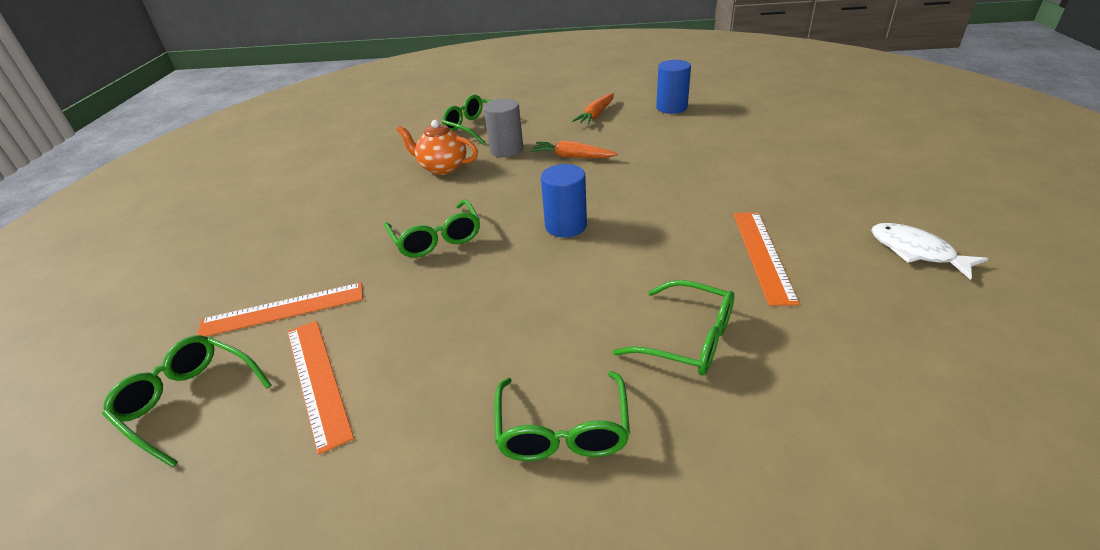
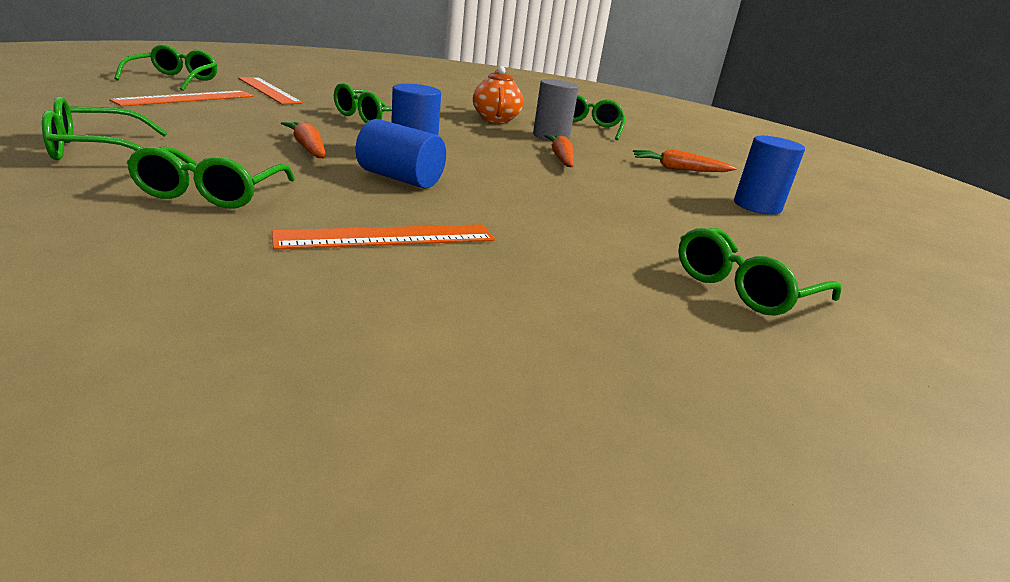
camera: 60 degrees right, 10 degrees down
white fish [871,223,988,280] -> none
none -> orange carrot [281,122,326,158]
none -> blue cylinder [356,119,446,188]
none -> green glasses [678,228,841,316]

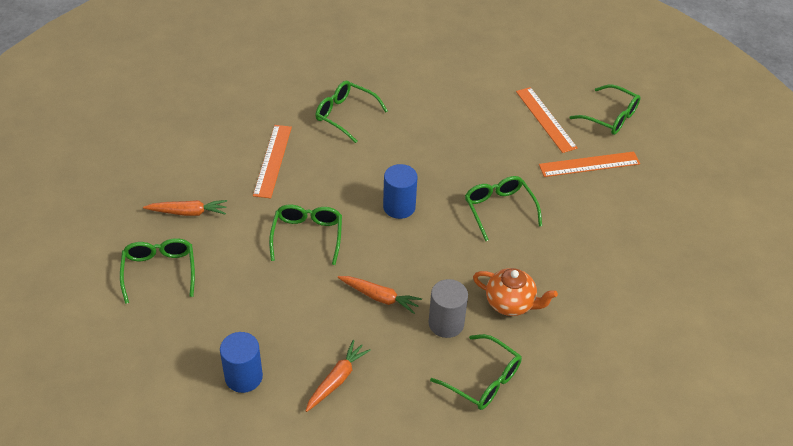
camera: 120 degrees right, 20 degrees up
green glasses [42,96,167,160] -> green glasses moved to [269,205,342,265]
orange carrot [281,122,326,158] -> orange carrot moved to [143,200,227,216]
blue cylinder [356,119,446,188] -> none

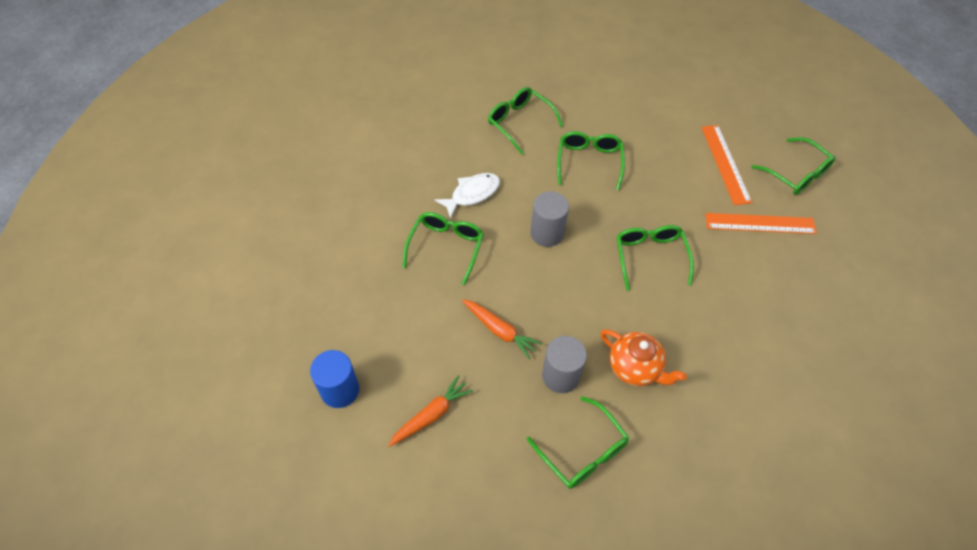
camera: 15 degrees right, 10 degrees up
green glasses [120,238,195,304] -> green glasses moved to [557,131,625,190]
orange carrot [143,200,227,216] -> none
orange ruler [253,125,292,198] -> none
blue cylinder [383,164,418,219] -> grey cylinder [530,191,569,247]
none -> white fish [434,173,500,219]

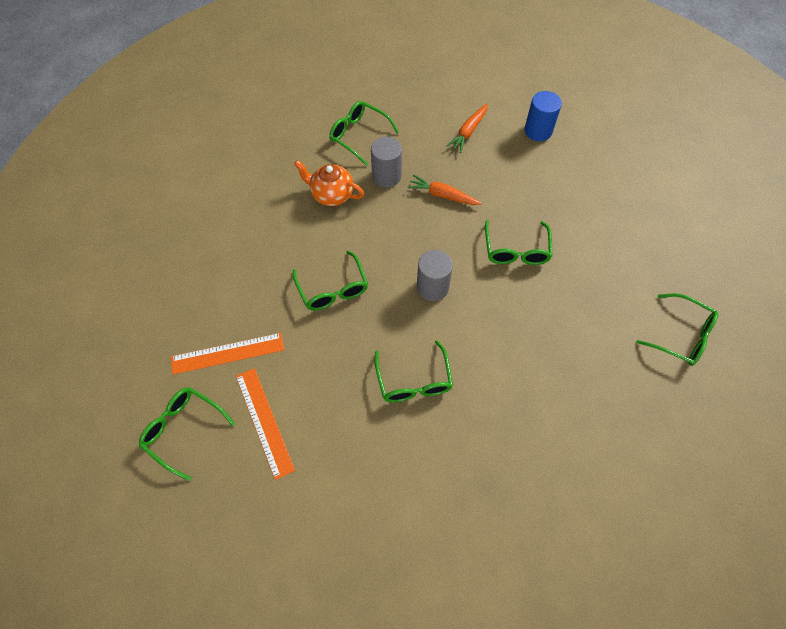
camera: 165 degrees right, 5 degrees up
white fish [434,173,500,219] -> none
green glasses [488,87,563,155] -> green glasses moved to [636,293,719,366]

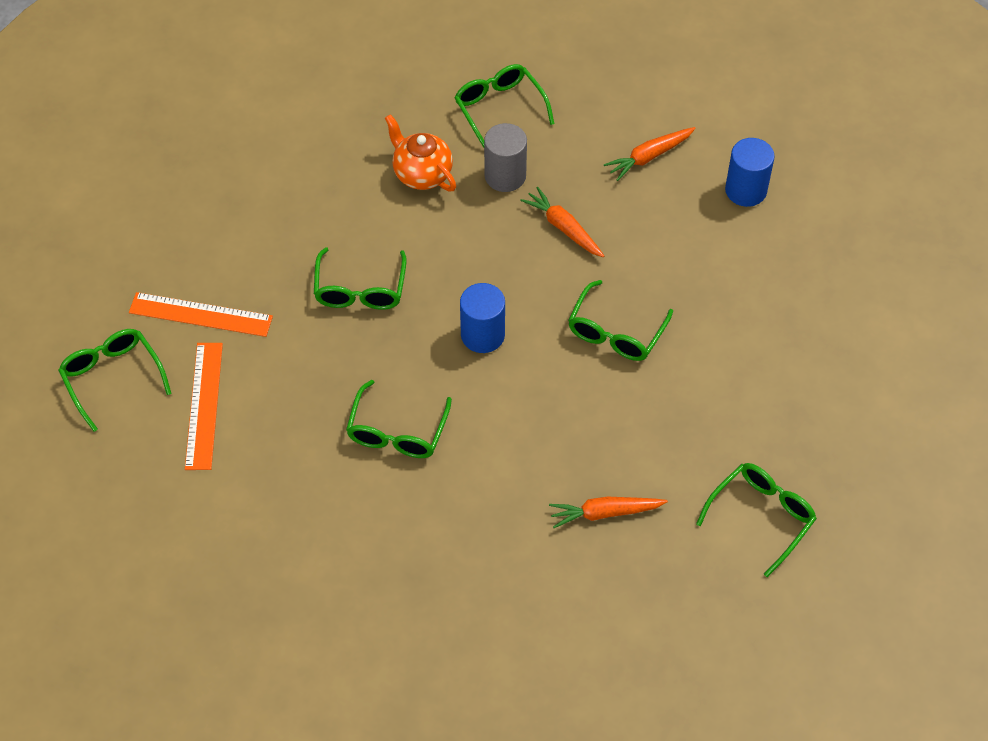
camera: 25 degrees right, 5 degrees down
grey cylinder [417,250,453,301] -> blue cylinder [460,283,505,353]
green glasses [636,293,719,366] -> green glasses turned 105 degrees counterclockwise [696,463,817,577]
none -> orange carrot [549,497,668,528]

